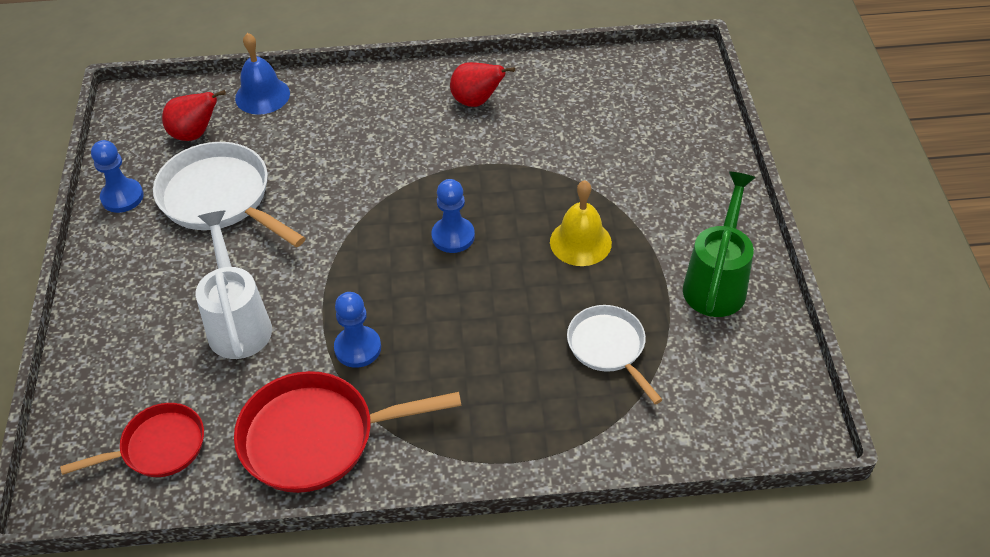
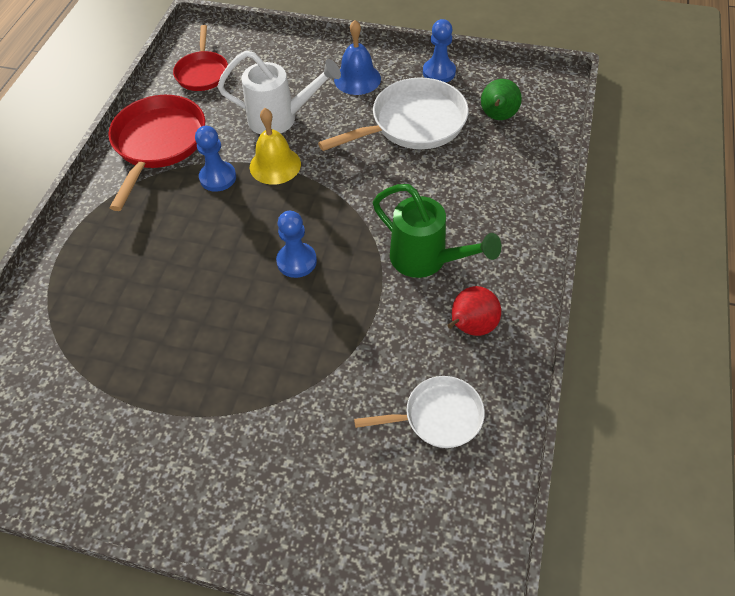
camera: 110 degrees right, 5 degrees up
red pear [162,90,226,141] -> green pear [481,79,522,120]
blue bell [235,33,290,115] -> blue bell moved to [334,20,381,95]
yellow bell [550,180,612,266] -> yellow bell moved to [250,108,301,185]
white pan [567,305,663,404] -> white pan moved to [354,376,485,448]
green watering can [683,172,756,317] -> green watering can moved to [373,184,502,278]

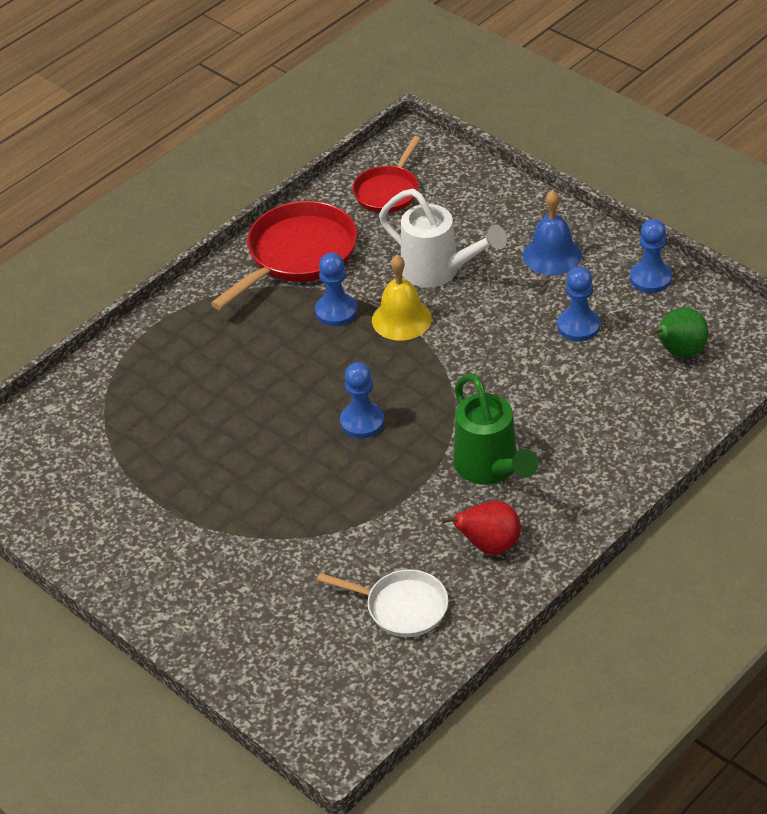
camera: 30 degrees right, 10 degrees down
white pan [318,78,469,151] -> blue pawn [557,267,600,341]

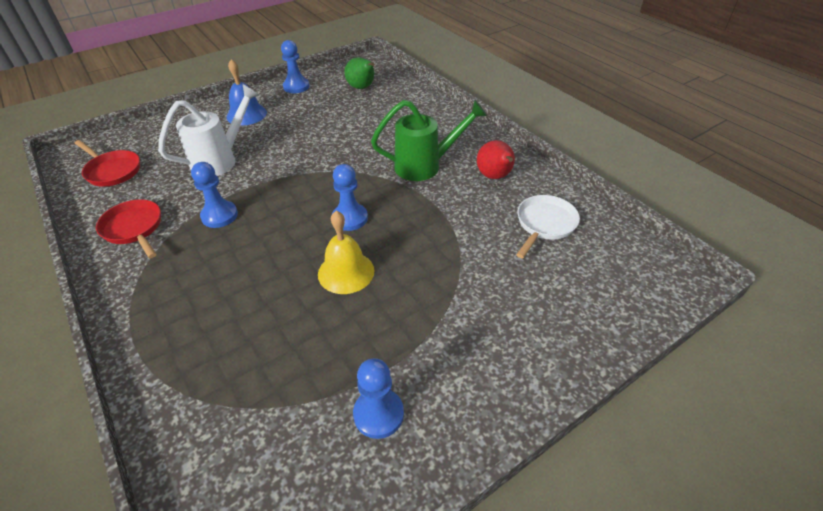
camera: 80 degrees left, 0 degrees up
red pan [211,201,357,310] -> red pan [96,199,161,258], size x0.62
yellow bell [372,255,432,341] -> yellow bell moved to [318,211,375,294]
blue pawn [557,267,600,341] -> blue pawn moved to [353,358,404,439]

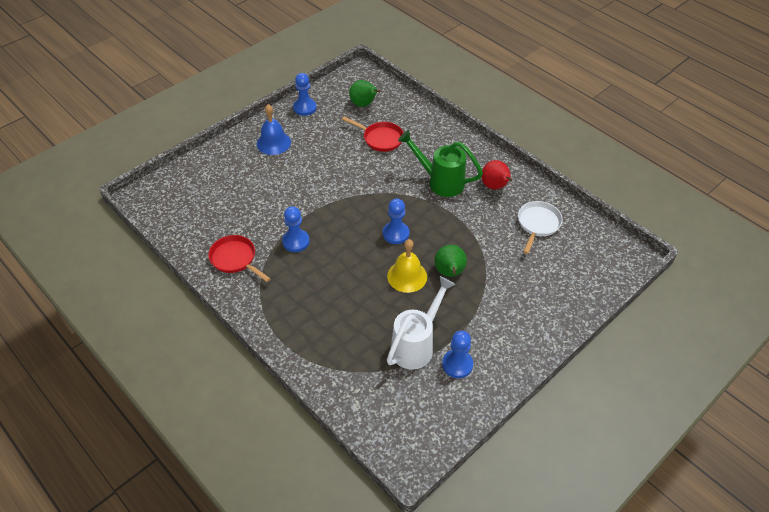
camera: 10 degrees left, 5 degrees up
red pan [75,140,140,187] -> red pan moved to [342,117,404,152]
white watering can [158,84,259,176] -> white watering can moved to [387,276,456,370]
green watering can [371,100,487,181] -> green watering can turned 135 degrees counterclockwise [398,130,483,197]
none -> green pear [434,245,467,277]

